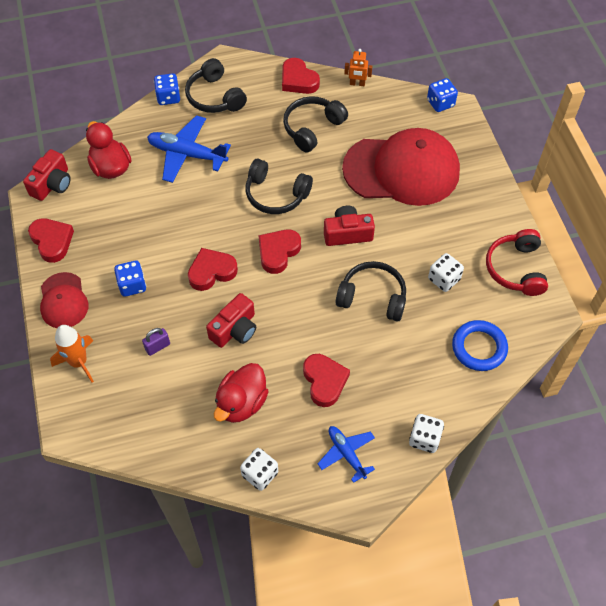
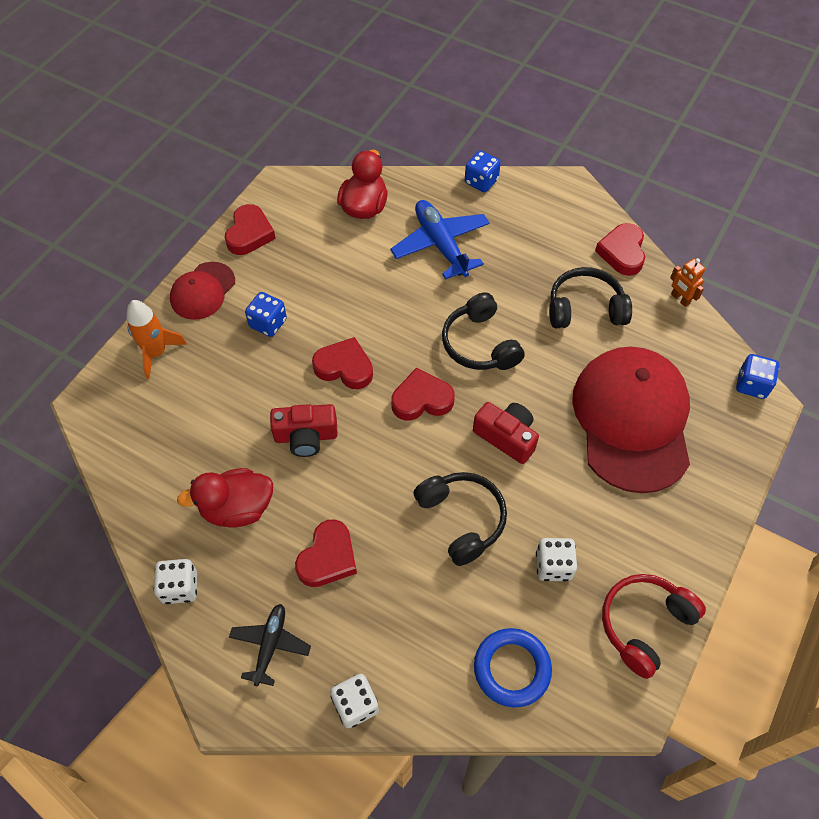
camera: 45 degrees right, 0 degrees up
red camera [23,149,71,201] -> none
purple padlock [142,328,170,356] -> none
black headphones [185,58,247,113] -> none
blue plane [317,426,375,483] -> black plane [229,604,311,686]
red cap [342,128,460,206] -> red cap turned 135 degrees counterclockwise [572,347,690,493]

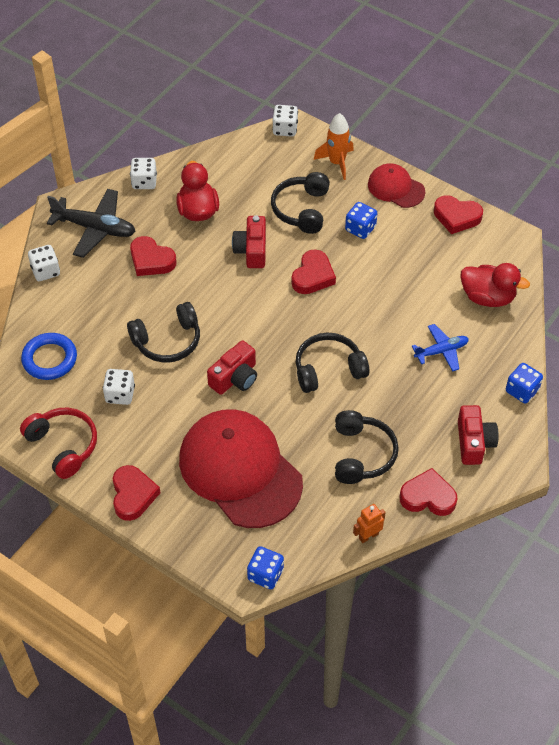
camera: 95 degrees right, 5 degrees down
black plane [229,604,311,686] -> black plane [47,189,136,258], size x1.63
blue plane [390,200,490,280] -> blue plane [412,324,469,372], size x0.61
red heart [391,368,455,421] -> red heart moved to [113,465,160,521]
red cap [572,347,690,493] -> red cap turned 135 degrees counterclockwise [179,409,303,528]
none -> black headphones [271,172,330,234]
none -> white dice [272,105,298,137]
none -> red camera [458,405,499,465]

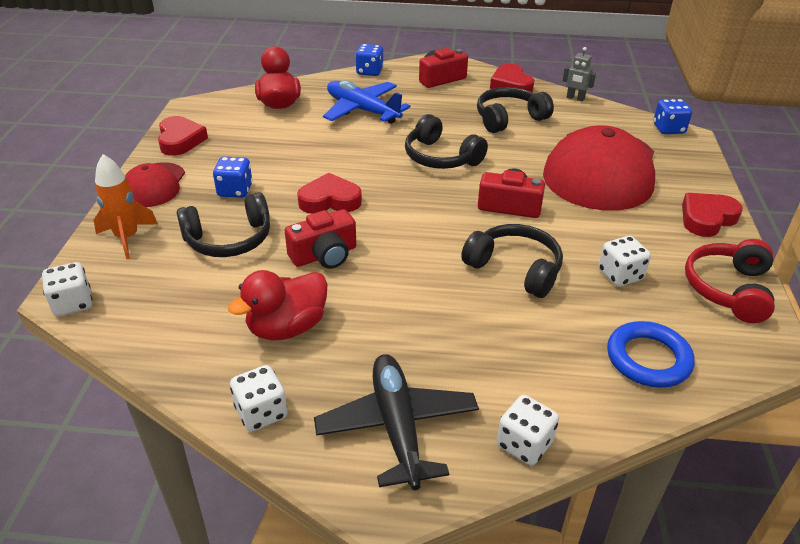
camera: 120 degrees left, 15 degrees down
red heart [130,236,177,276] -> none
orange robot [353,504,386,543] -> grey robot [563,47,596,102]
blue plane [412,324,469,372] -> blue plane [323,80,411,124], size x1.63

